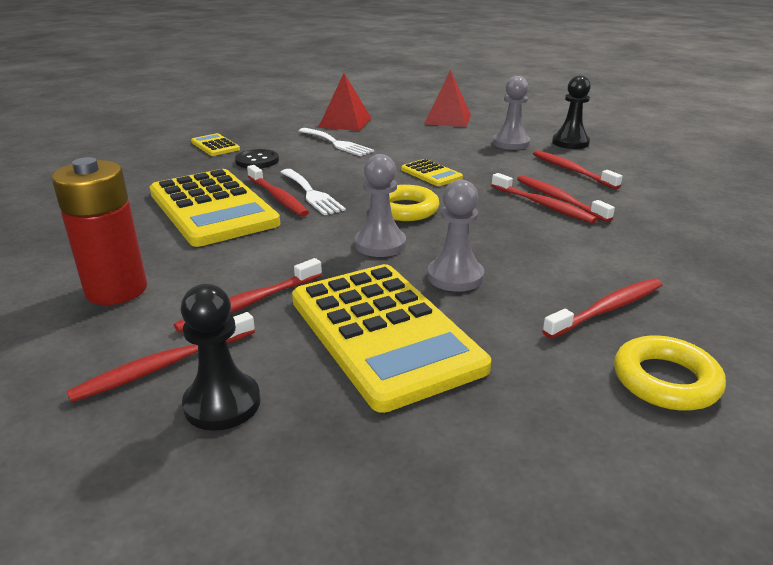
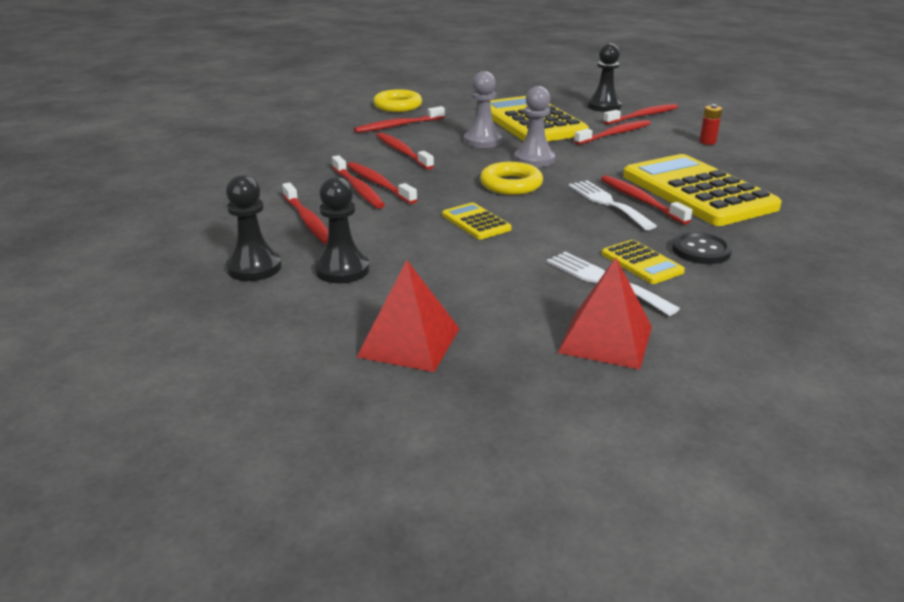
camera: 175 degrees left, 0 degrees up
red battery [51,157,147,305] -> red battery [699,104,722,145], size x0.42
yellow calculator [191,133,240,156] -> yellow calculator moved to [602,240,685,284]
grey pawn [493,76,530,150] -> black pawn [315,177,369,283]
none -> red toothbrush [376,132,434,170]

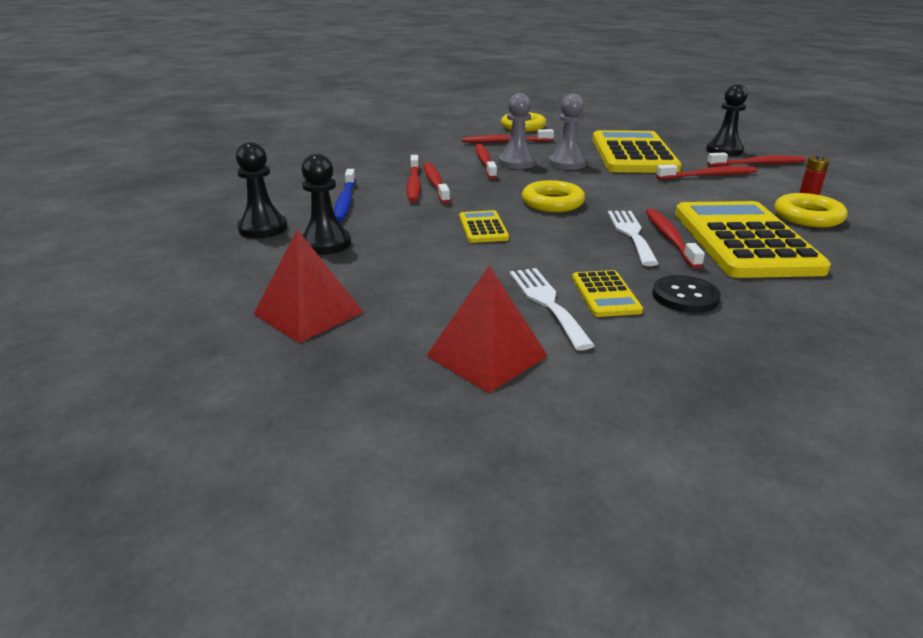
camera: 25 degrees right, 0 degrees up
red toothbrush [282,183,328,244] -> blue toothbrush [334,169,356,222]
grey pawn [514,86,555,167] -> grey pawn moved to [499,93,536,169]
none -> yellow ring [774,193,847,227]

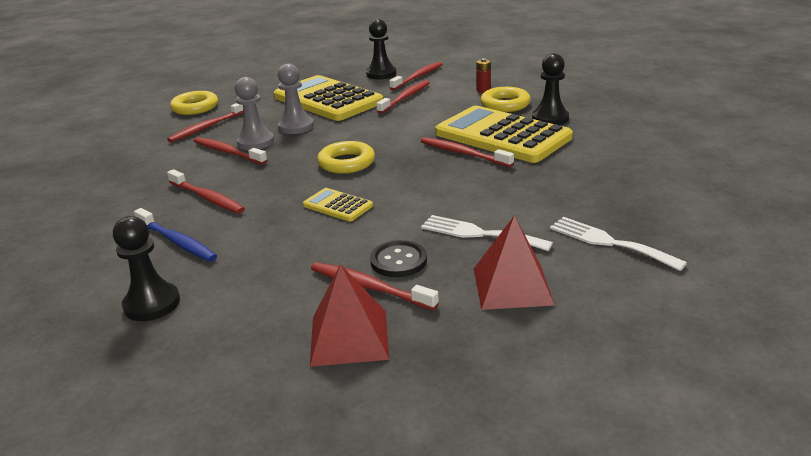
camera: 45 degrees left, 0 degrees up
black pawn [301,153,351,255] -> black pawn moved to [532,53,569,125]
red toothbrush [423,162,450,204] -> red toothbrush moved to [311,262,439,310]
yellow calculator [572,270,643,317] -> none
white fork [608,211,659,266] -> white fork moved to [550,217,687,271]
black button [652,275,721,313] -> black button moved to [370,240,427,277]

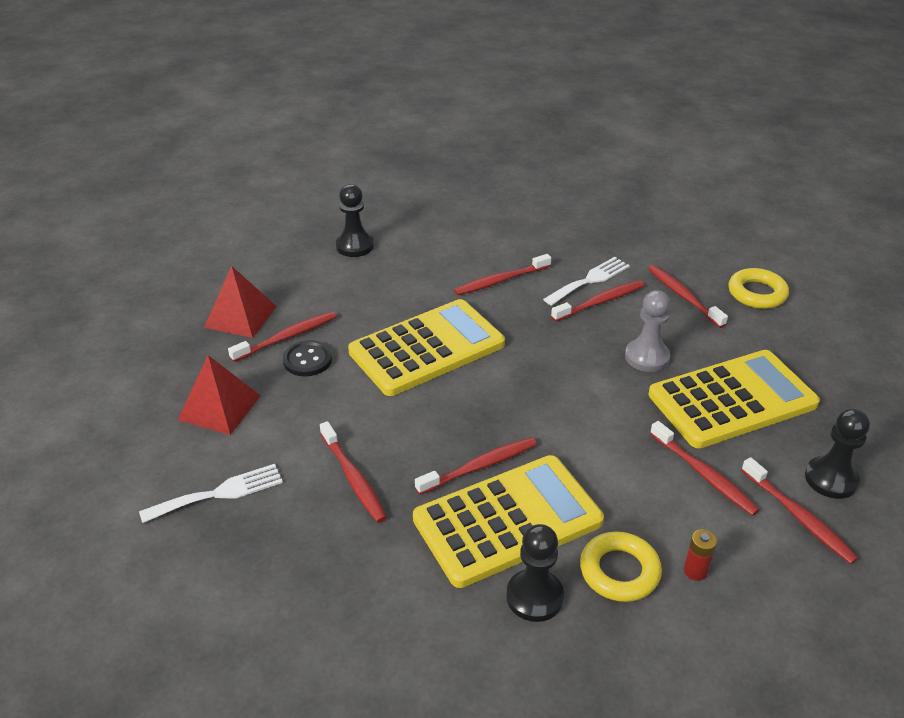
camera: 110 degrees right, 10 degrees up
blue toothbrush [134,208,217,262] -> none
grey pawn [235,77,274,150] -> none
yellow calculator [303,188,373,221] -> yellow calculator [348,299,505,396], size x2.25
yellow ring [317,141,375,174] -> none
white fork [421,215,553,251] -> white fork moved to [543,257,630,306]
none -> red toothbrush [320,421,387,523]

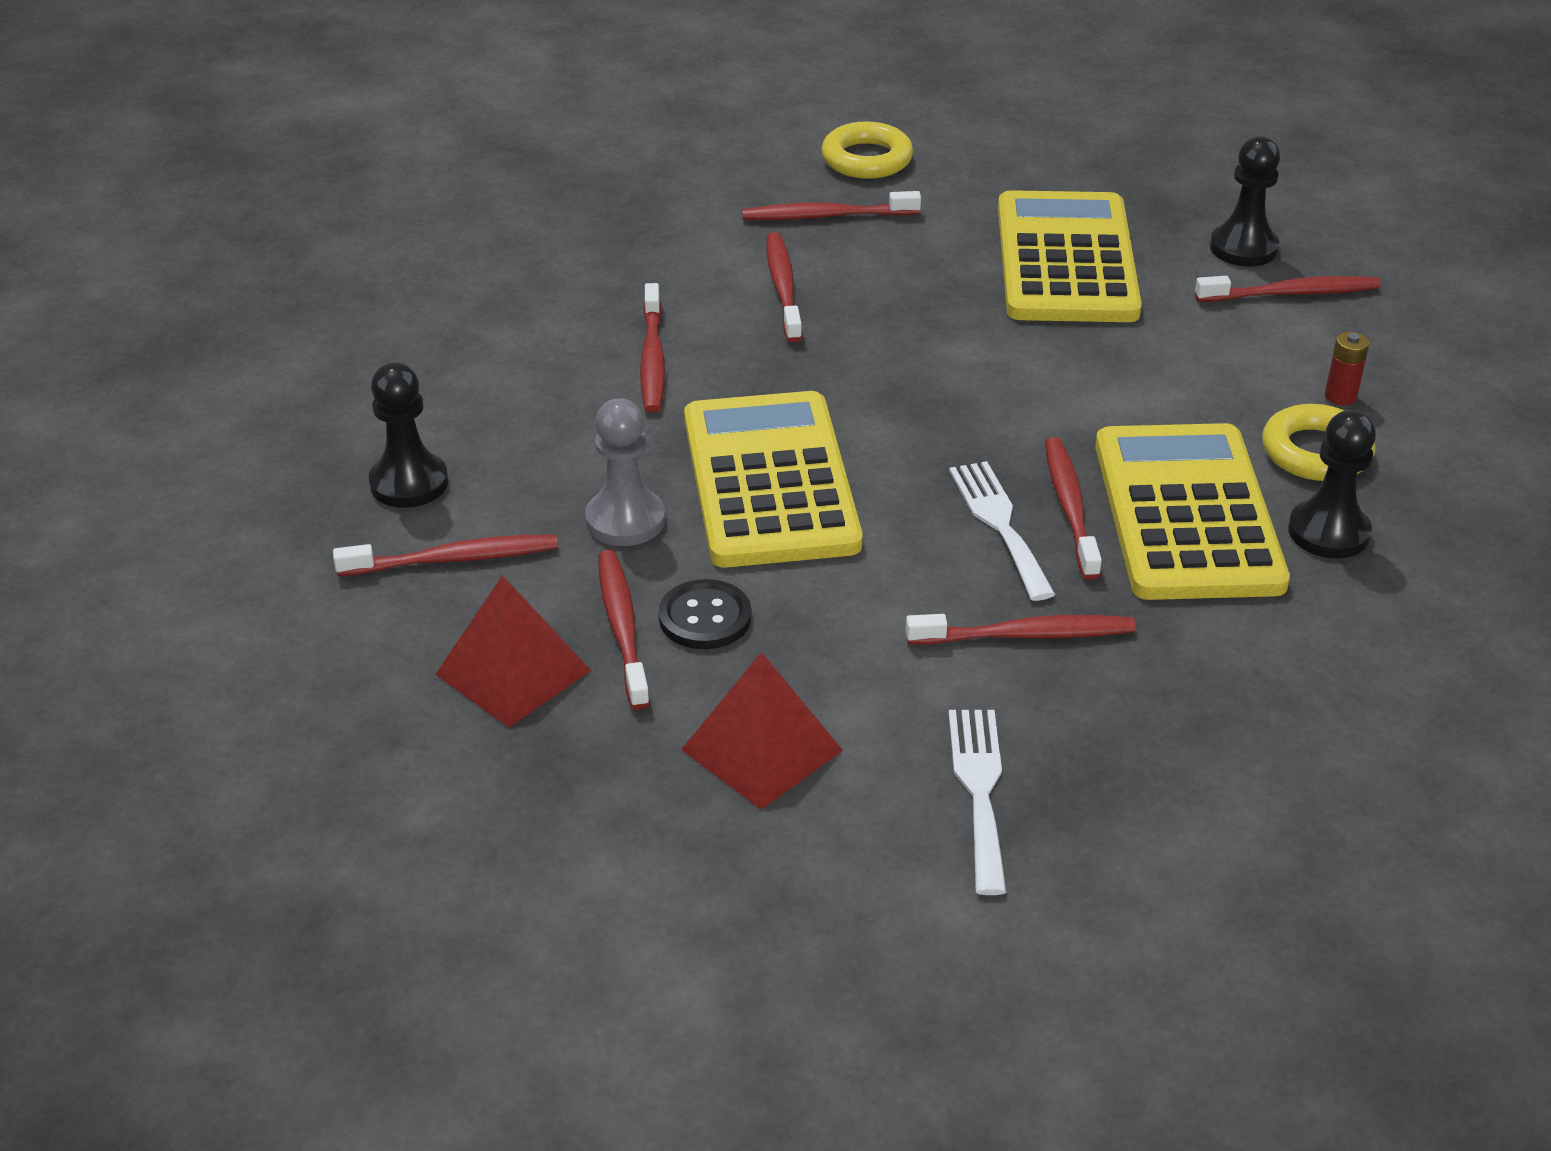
camera: 65 degrees left, 0 degrees up
white fork [543,257,630,306] -> white fork moved to [949,461,1056,601]
grey pawn [625,290,671,372] -> grey pawn moved to [585,398,665,546]
red toothbrush [650,421,760,516] -> red toothbrush moved to [333,534,558,576]

